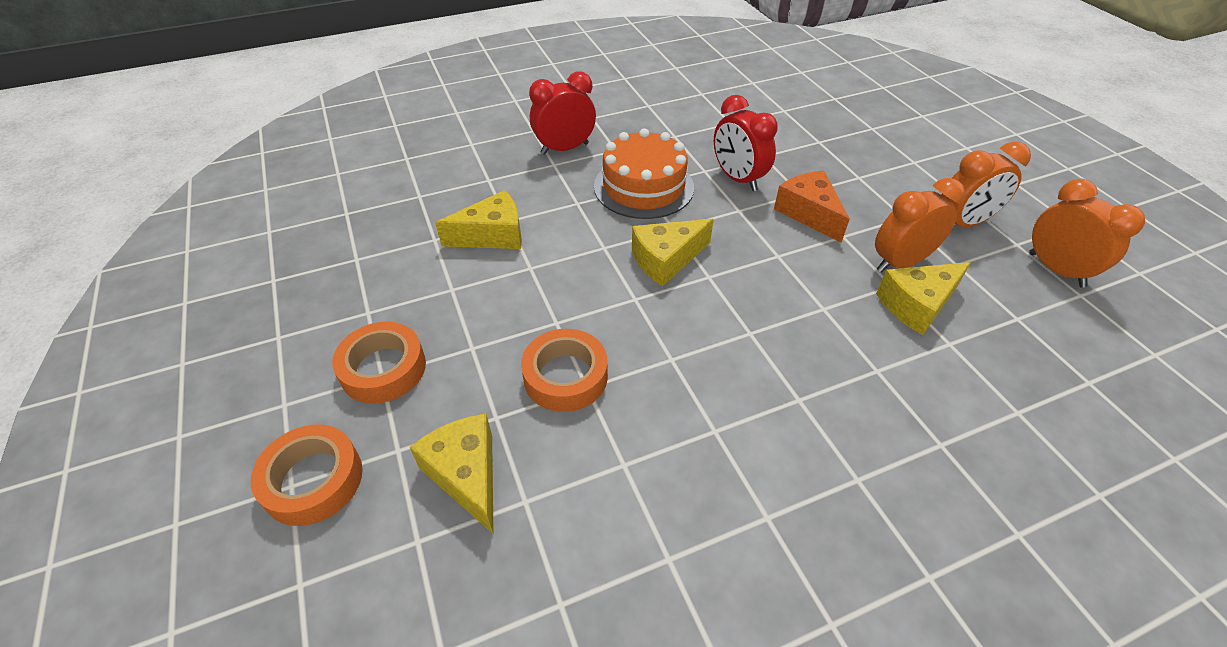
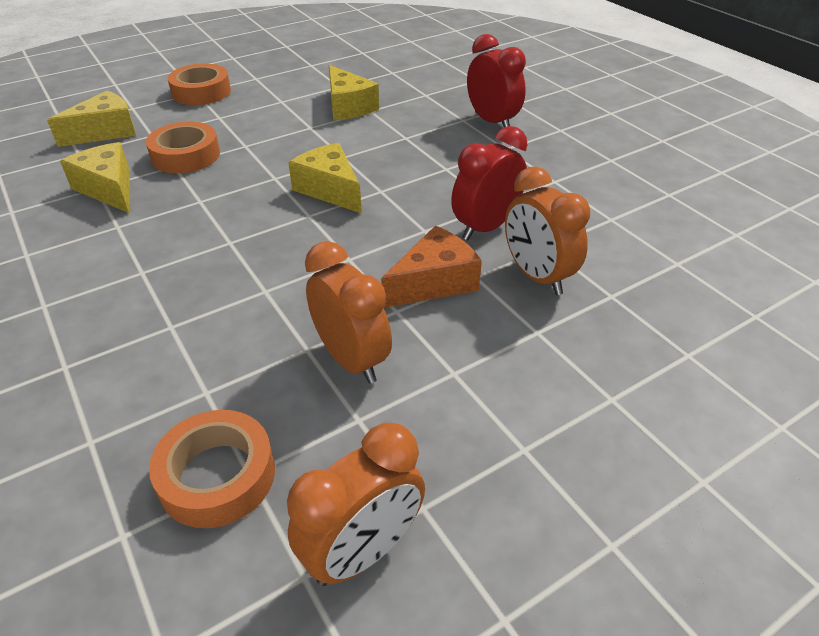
camera: 80 degrees right, 5 degrees down
orange tape [251,424,363,526] -> orange tape moved to [149,410,275,528]
orange cake [594,128,694,219] -> none
yellow cheese [876,262,971,335] -> yellow cheese moved to [60,142,130,213]
orange clock [942,142,1031,227] -> orange clock moved to [505,166,590,295]

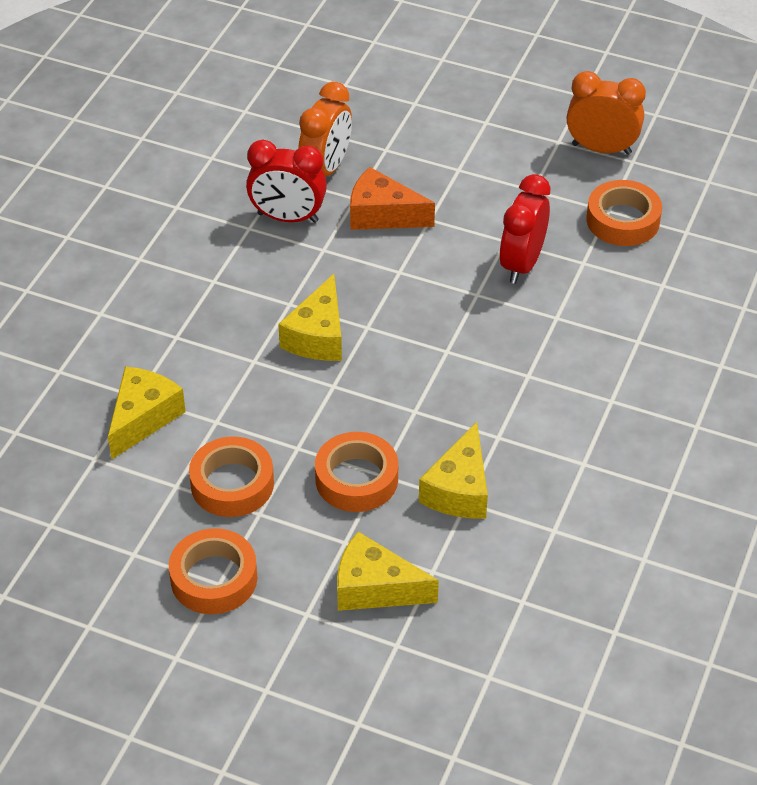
camera: 125 degrees left, 5 degrees up
orange clock [305,241,392,384] -> none
red clock [467,34,526,127] -> red clock moved to [499,174,550,284]
none -> orange tape [189,437,274,517]

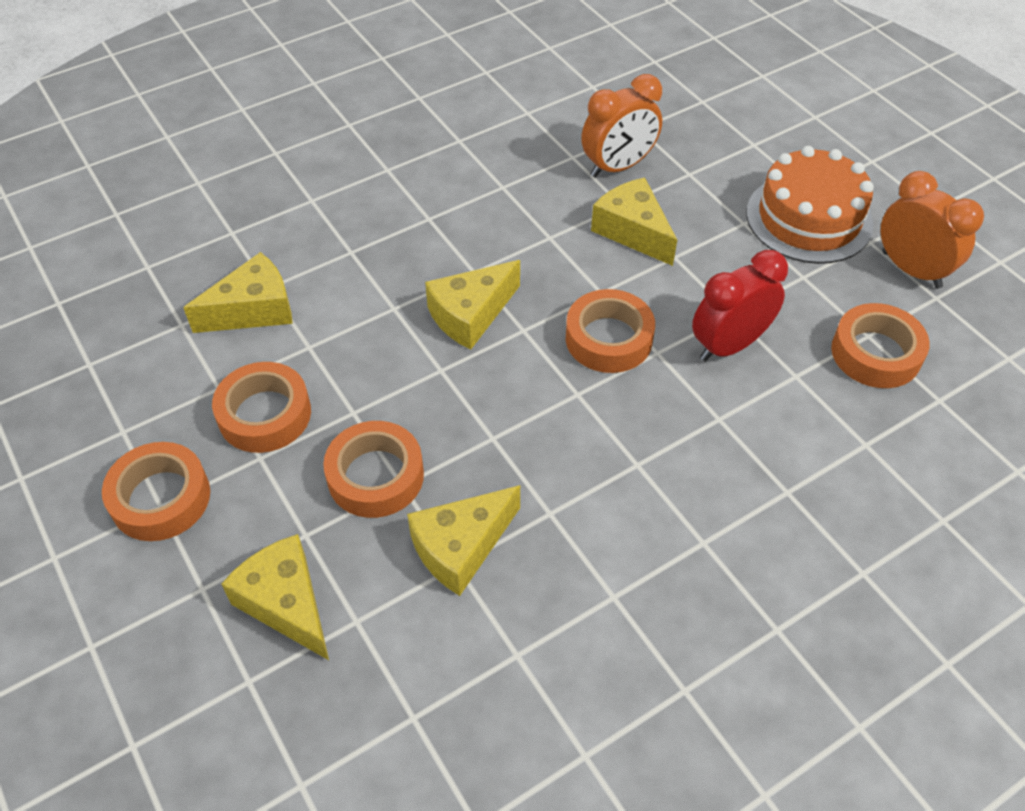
camera: 35 degrees right, 5 degrees up
red clock [246,140,327,223] -> none
orange cheese [350,167,435,230] -> yellow cheese [591,178,677,266]
none -> orange tape [566,289,655,373]
none -> orange cake [746,146,874,264]

